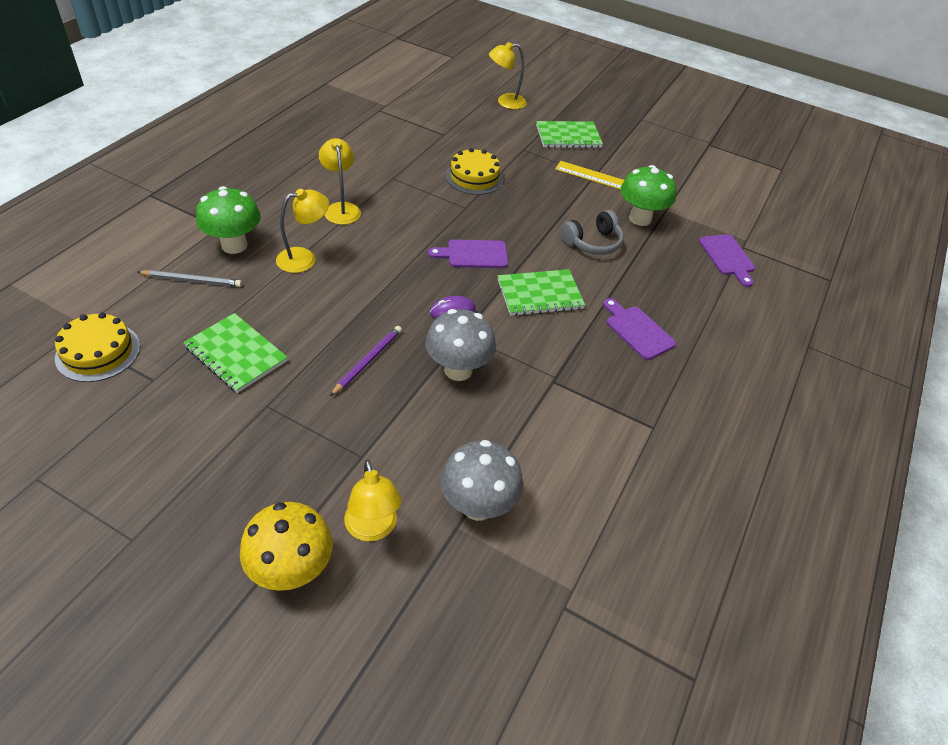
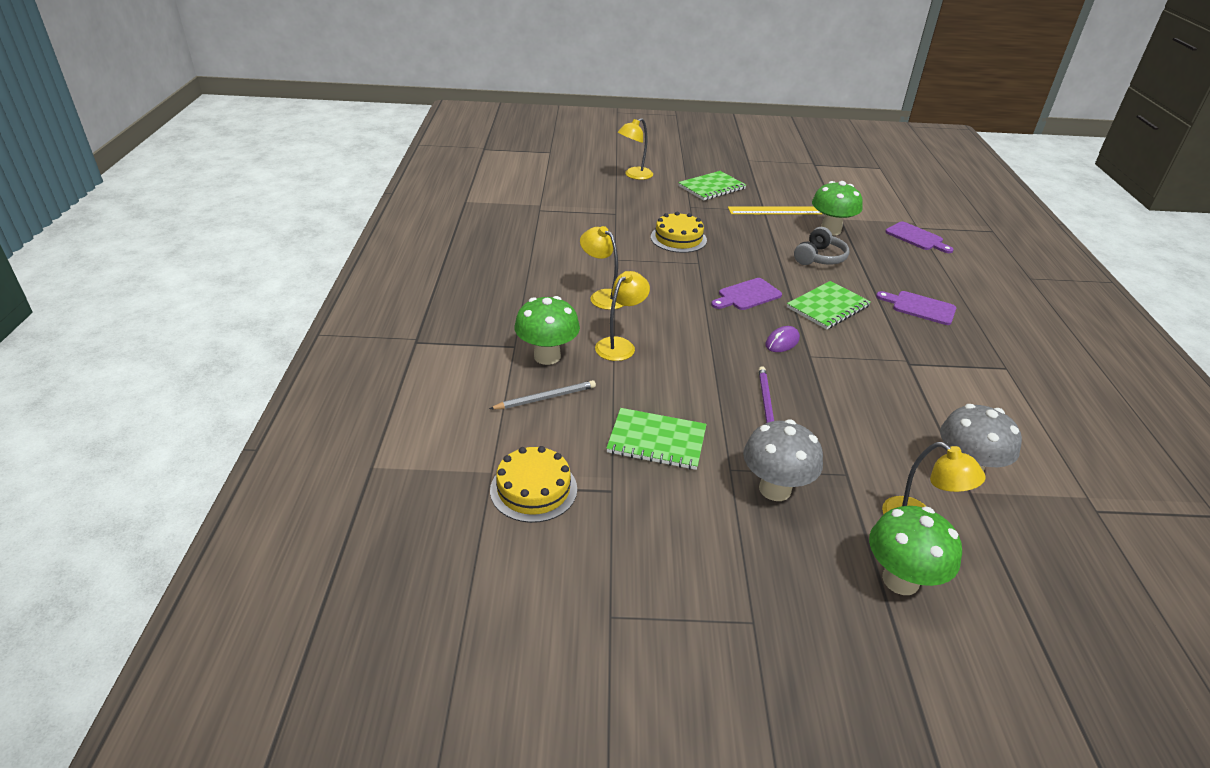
camera: 25 degrees left, 10 degrees down
yellow mushroom [240,502,333,591] -> green mushroom [869,506,962,595]
grey mushroom [425,309,496,381] -> grey mushroom moved to [743,419,823,501]

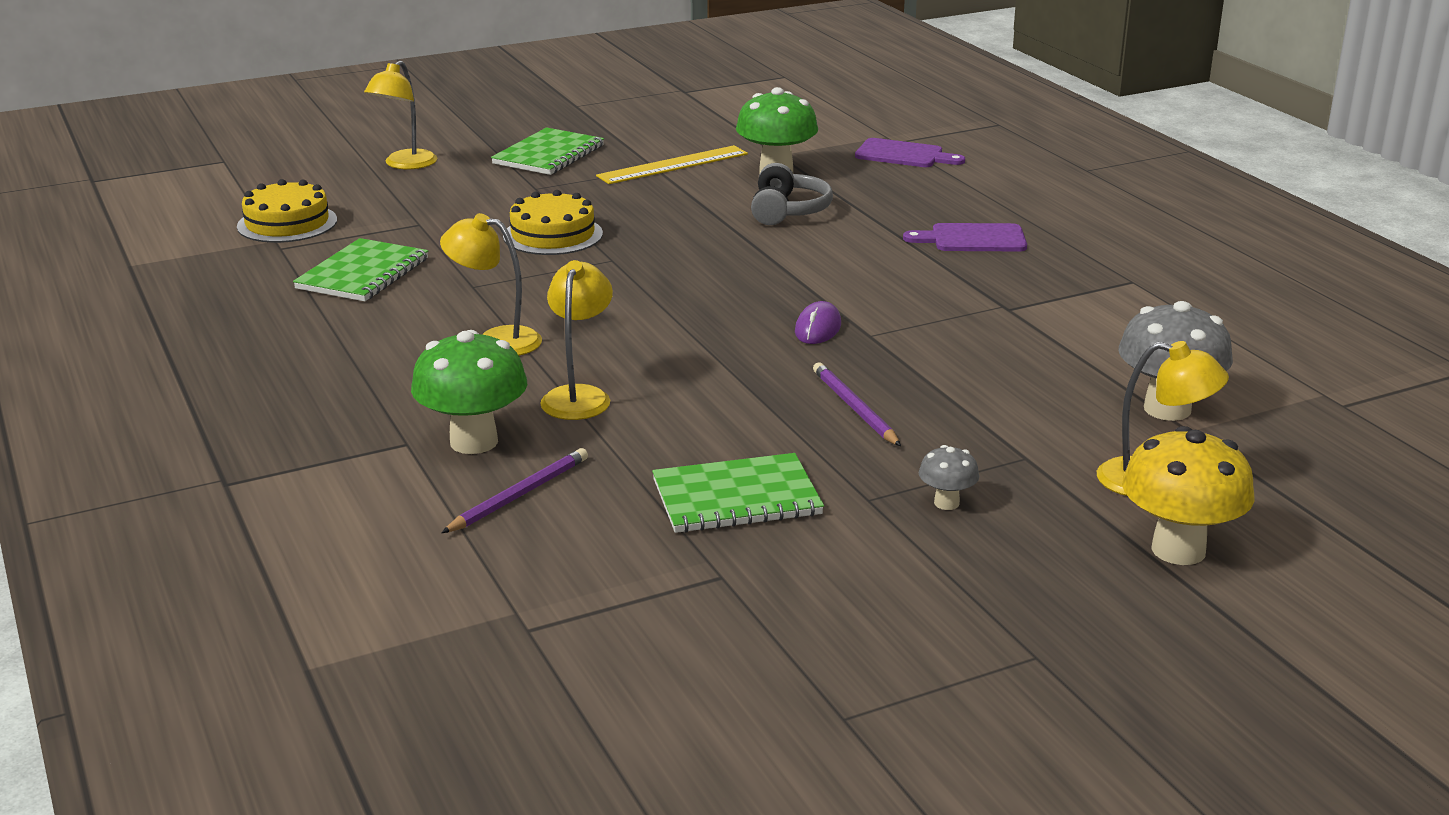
camera: 25 degrees left, 10 degrees down
grey pencil [489,380,596,409] -> purple pencil [441,448,588,533]
yellow cake [490,446,577,523] -> yellow cake moved to [237,179,337,243]
purple cutting board [711,278,782,310] -> none
grey mushroom [743,419,823,501] -> grey mushroom [919,445,979,510], size x0.50
green notebook [787,281,871,329] -> green notebook moved to [293,238,428,301]
green mushroom [869,506,962,595] -> yellow mushroom [1122,426,1255,565]

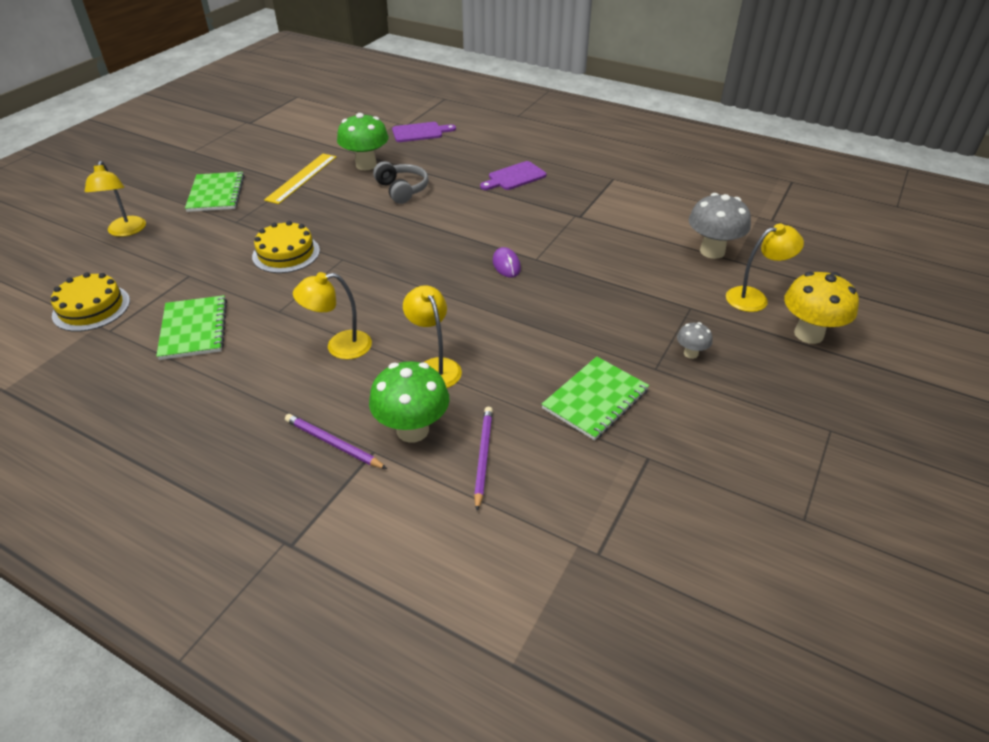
camera: 35 degrees left, 15 degrees up
purple pencil [813,362,901,446] -> purple pencil moved to [285,414,387,469]

